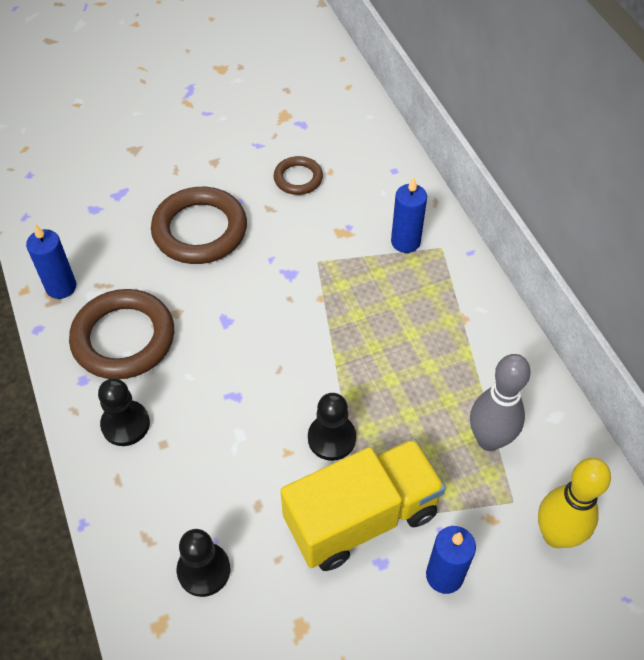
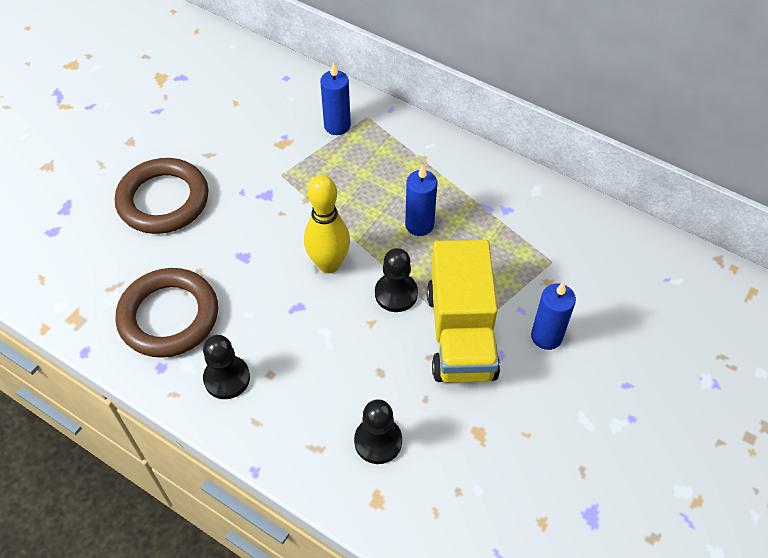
camera: 35 degrees left, 0 degrees up
blue candle [26,224,76,299] -> blue candle moved to [405,165,437,236]
brown ring [274,156,323,195] -> none
yellow truck [280,439,446,571] -> yellow truck turned 150 degrees clockwise [427,240,500,383]
grey bowling pin [470,354,531,451] -> none
yellow bowling pin [538,458,611,548] -> yellow bowling pin moved to [304,175,350,273]

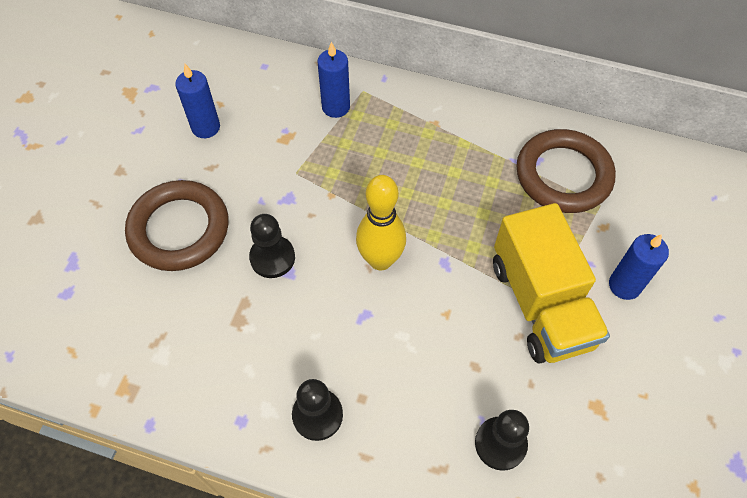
camera: 15 degrees left, 5 degrees up
brown ring [115,268,218,358] -> brown ring moved to [516,129,616,213]
black pawn [375,248,418,312] -> black pawn moved to [249,214,295,278]
blue candle [405,165,437,236] -> blue candle moved to [175,64,220,138]

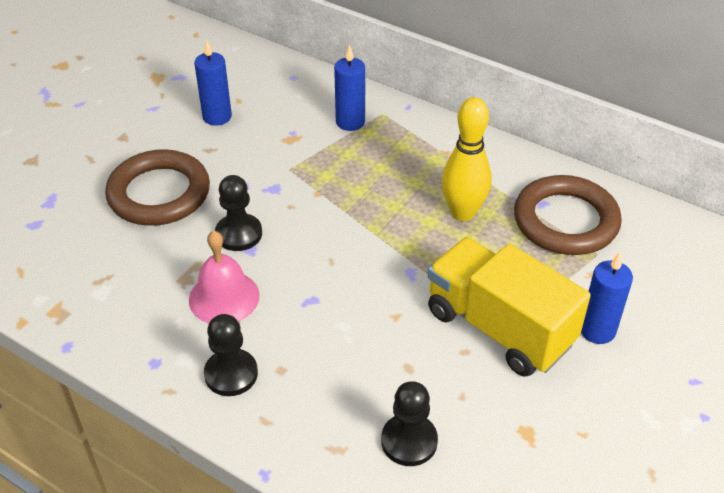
camera: 15 degrees right, 15 degrees down
yellow bowling pin [356,175,406,271] -> yellow bowling pin moved to [442,97,492,222]
yellow truck [493,203,610,363] -> yellow truck turned 135 degrees clockwise [428,237,591,377]
none -> pink bell [189,231,260,323]

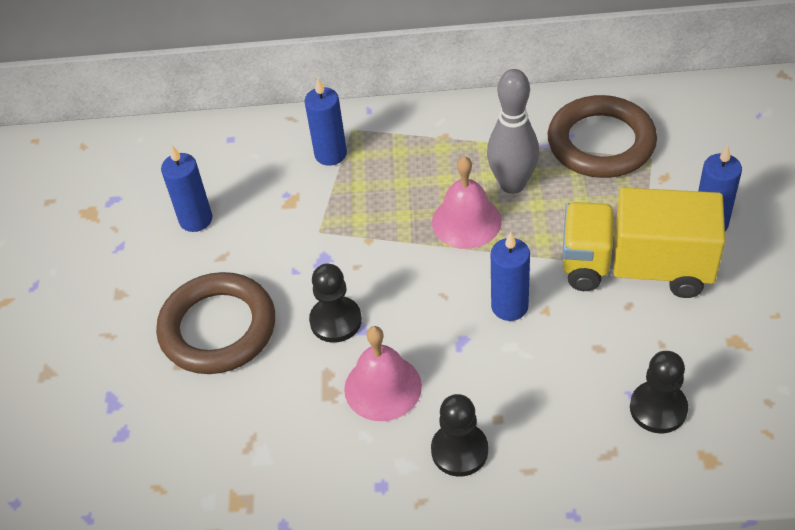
camera: 30 degrees left, 5 degrees up
yellow bowling pin [442,97,492,222] -> grey bowling pin [487,69,539,194]
none -> pink bell [432,156,501,249]
none -> blue candle [491,231,530,321]

